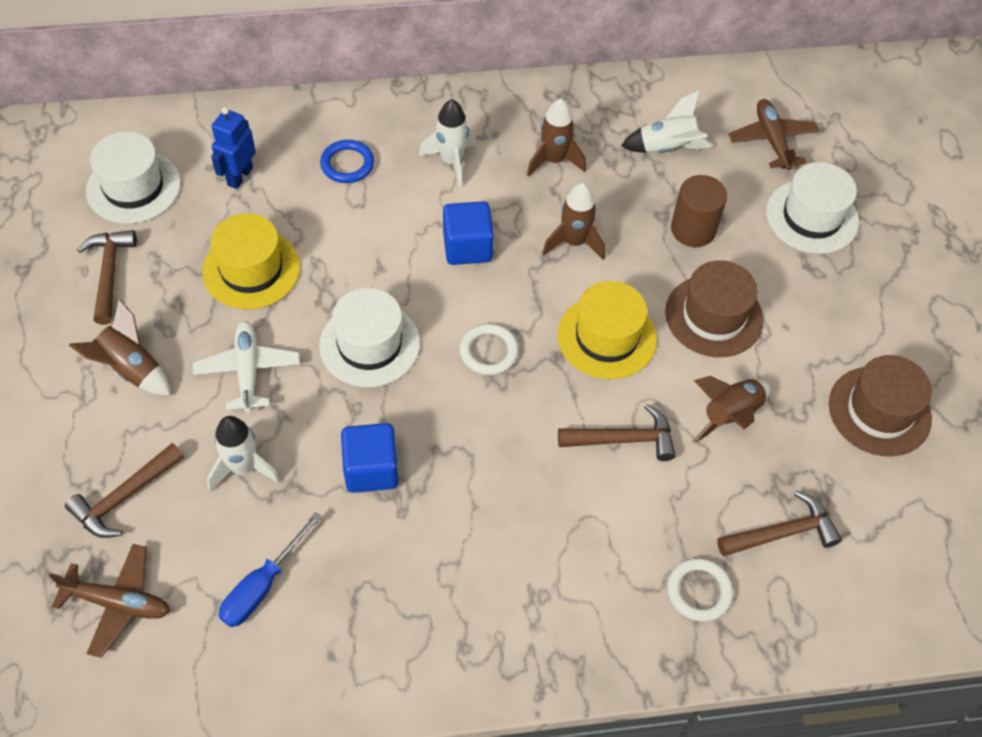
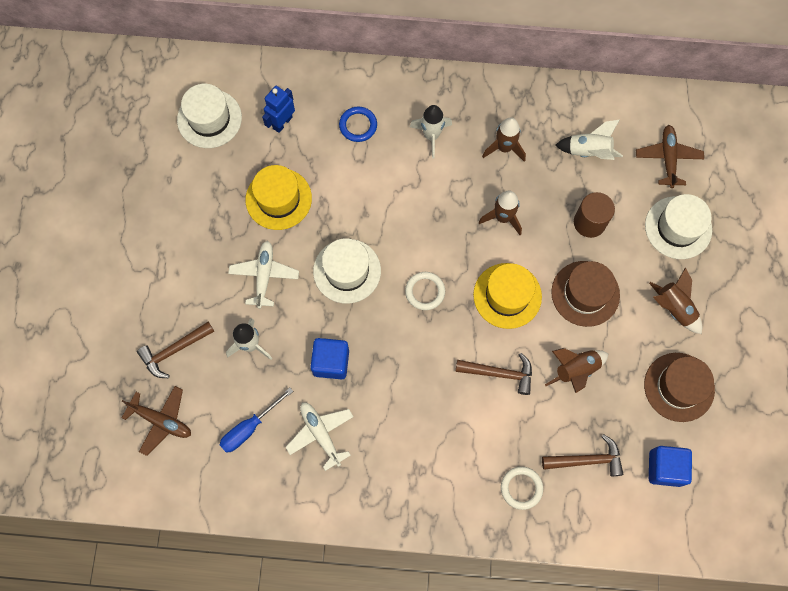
camera: 15 degrees right, 15 degrees up
brown rocket [69,299,171,396] -> brown rocket moved to [649,267,702,334]
brown hammer [77,230,137,325] -> none
blue cube [443,201,494,265] -> blue cube moved to [649,446,692,487]
none -> white plane [285,402,354,471]

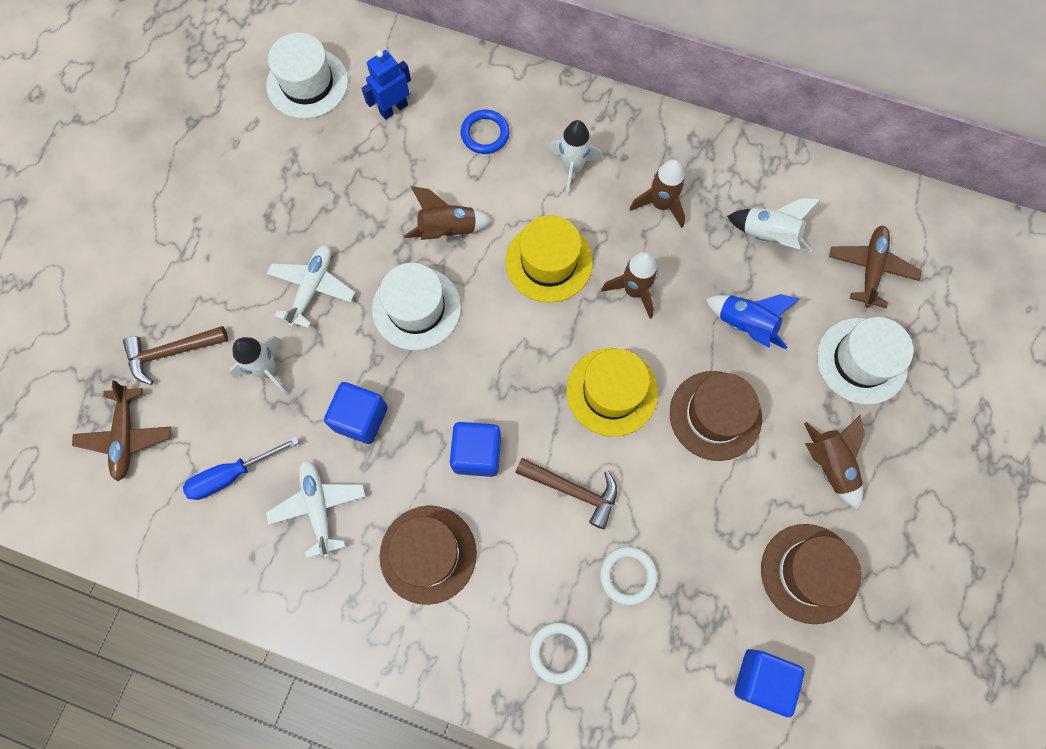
camera: 15 degrees right, 0 degrees up
brown plane [121,386,191,456] -> brown plane turned 45 degrees clockwise [72,380,171,481]
yellow hat [245,165,312,230] -> yellow hat moved to [505,215,593,303]
white ring [405,272,445,310] -> white ring moved to [600,546,658,606]
brown hammer [542,434,623,476] -> none
brown rocket [545,348,608,393] -> brown rocket moved to [404,186,493,240]
brown cylinder [574,192,615,238] -> blue rocket [706,294,800,349]
none -> brown hat [380,506,477,605]
none -> blue cube [450,422,501,477]

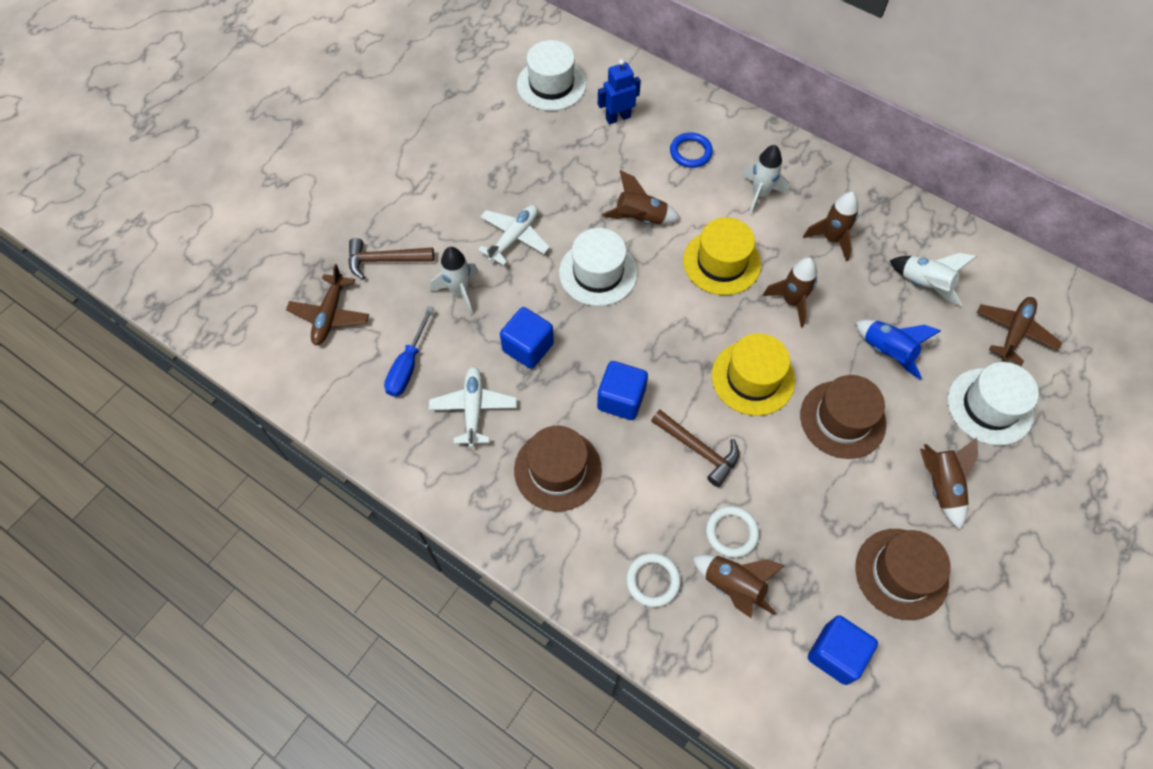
camera: 15 degrees right, 10 degrees down
blue screwdriver [183,437,299,500] -> blue screwdriver turned 60 degrees counterclockwise [384,306,434,397]
none -> brown rocket [693,555,784,618]

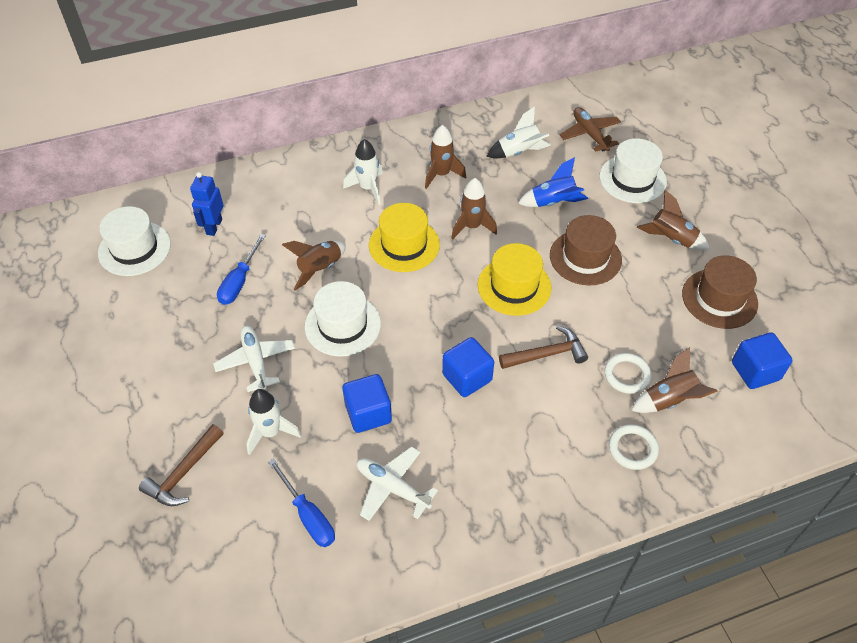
camera: 55 degrees left, 10 degrees down
brown plane [286,264,369,345] -> none
brown hat [514,426,602,512] -> none
blue ring [670,132,713,168] -> none
none -> blue screwdriver [217,234,266,305]

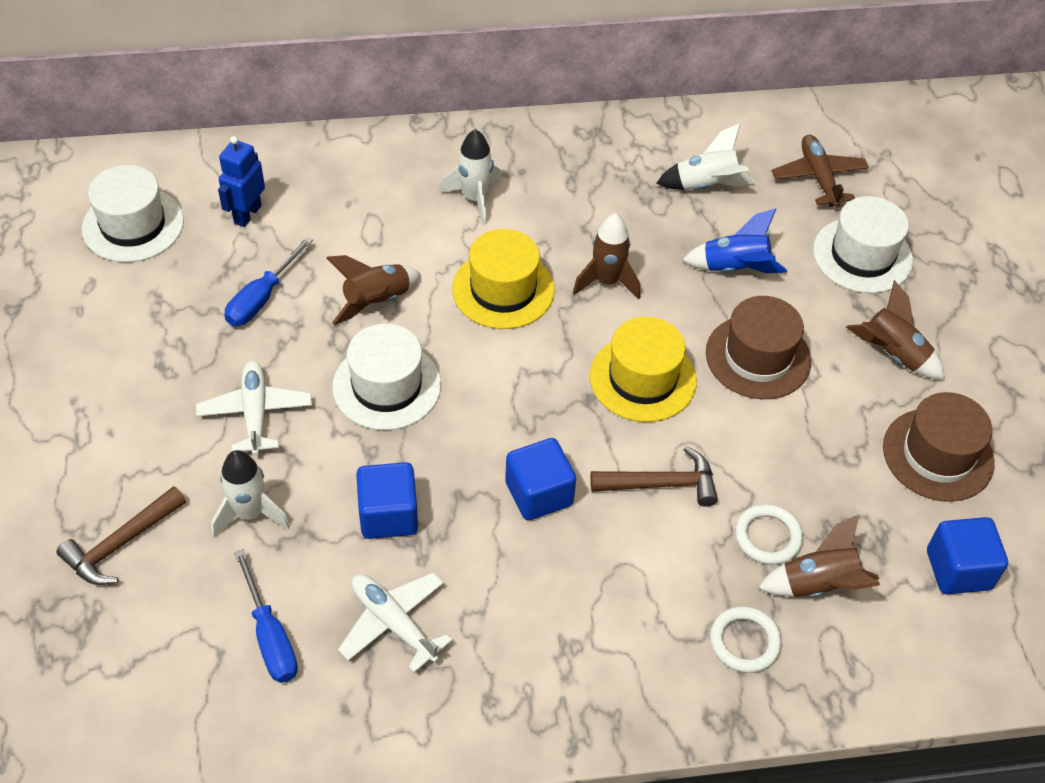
camera: 10 degrees right, 0 degrees up
brown rocket [425,125,466,189] -> none

